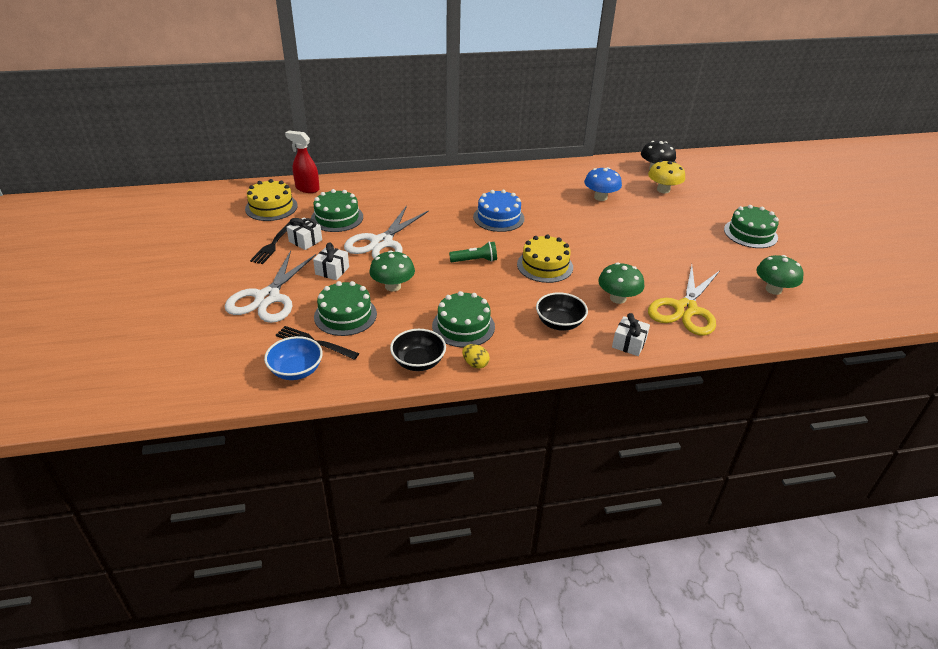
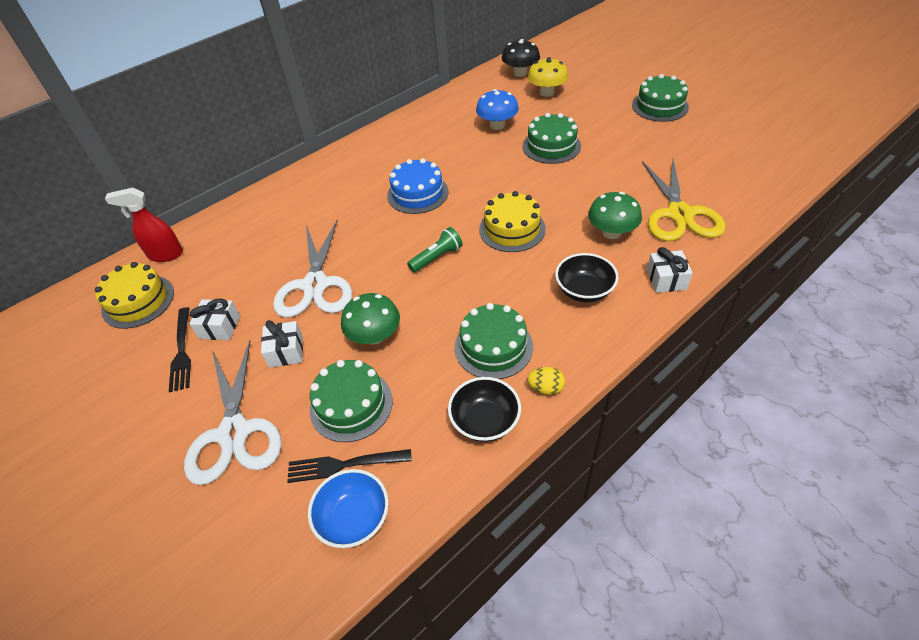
camera: 25 degrees left, 10 degrees up
green cake [311,189,363,232] -> green cake moved to [523,113,581,164]
green mushroom [756,255,804,295] -> none

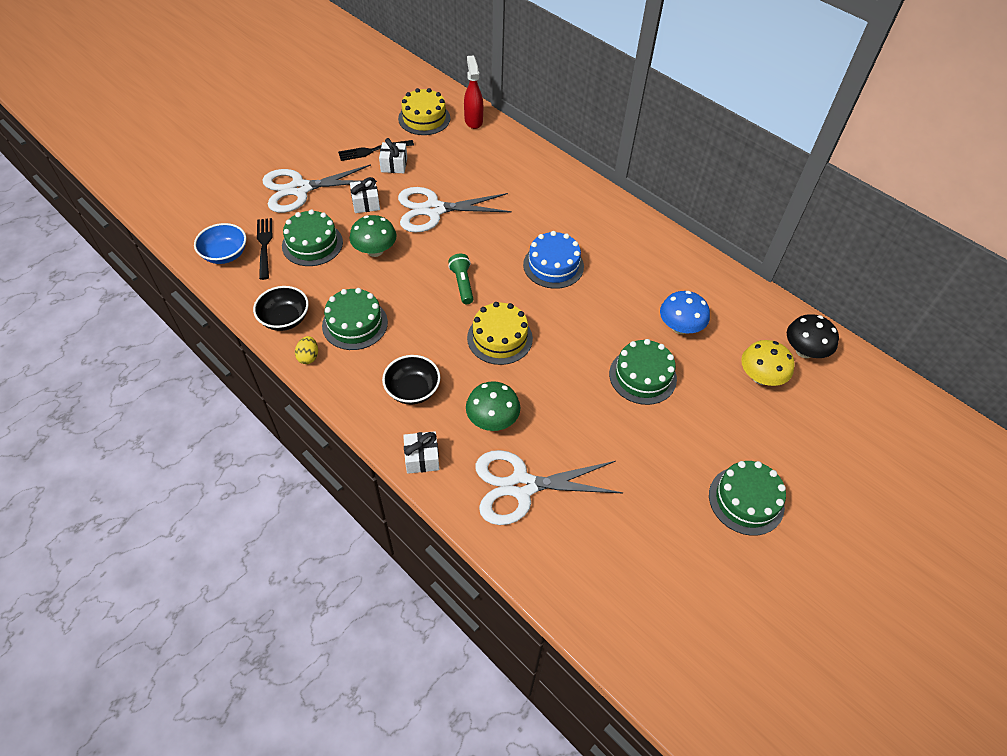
camera: 80 degrees right, 5 degrees up
green flashlight [407,227,463,273] -> green flashlight turned 150 degrees counterclockwise [448,254,473,304]
yellow scissors [642,159,725,241] -> white scissors [475,450,623,525]

